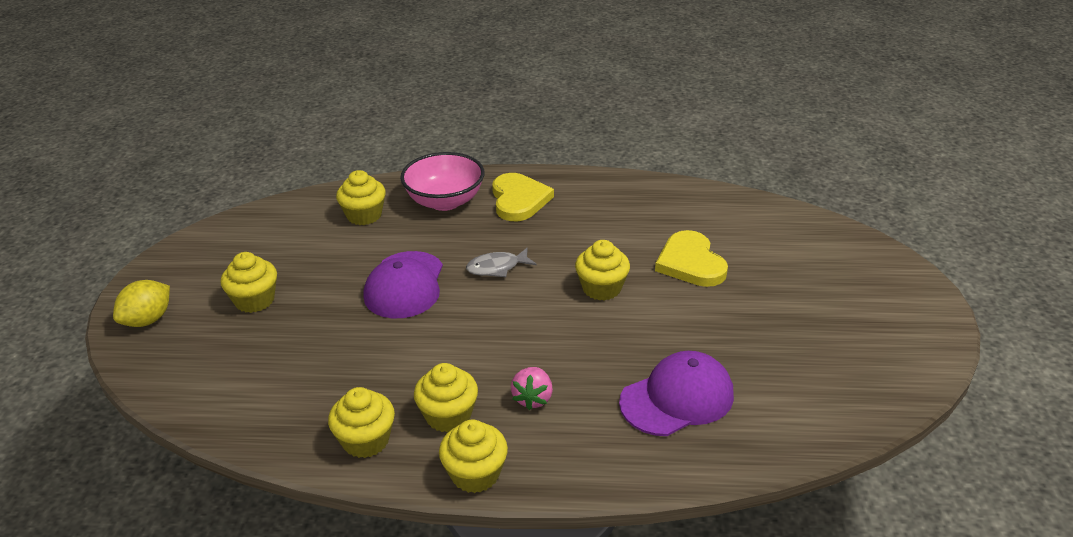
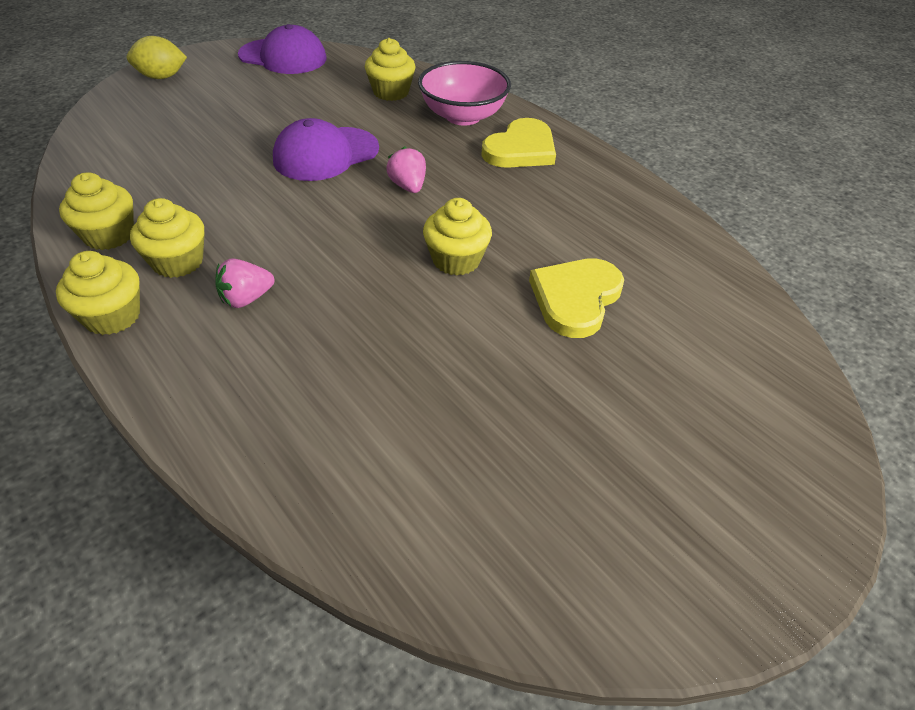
camera: 45 degrees right, 10 degrees up
yellow cupcake [221,252,277,313] -> none
grey fish [466,248,536,277] -> pink strawberry [386,146,426,193]
purple cap [619,351,734,436] -> purple cap moved to [238,24,327,74]

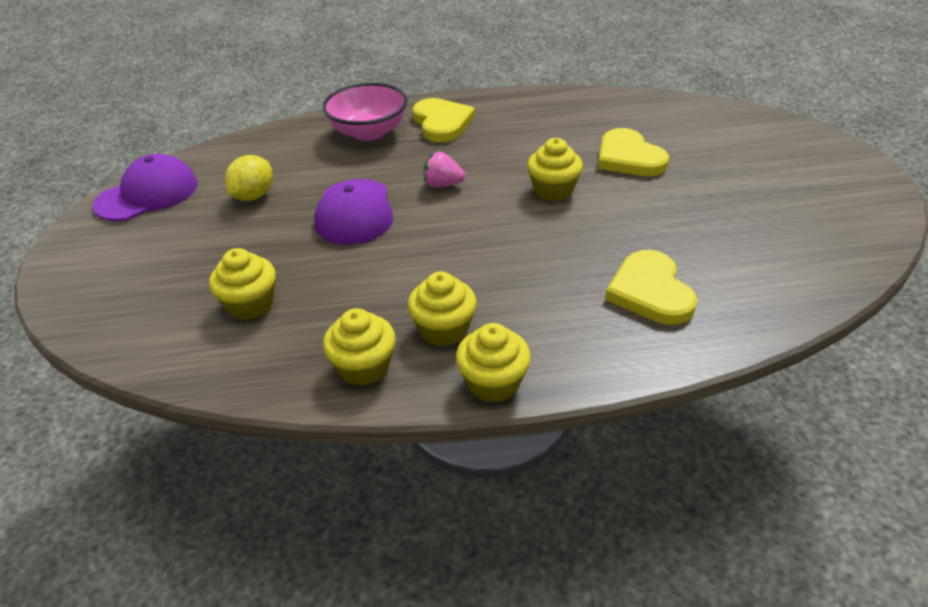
camera: 55 degrees left, 5 degrees down
yellow lemon [127,36,187,79] -> yellow lemon moved to [225,155,273,201]
pink strawberry [215,258,274,308] -> none
yellow cupcake [365,38,415,101] -> yellow cupcake moved to [209,248,276,320]
none -> yellow heart [605,250,697,325]

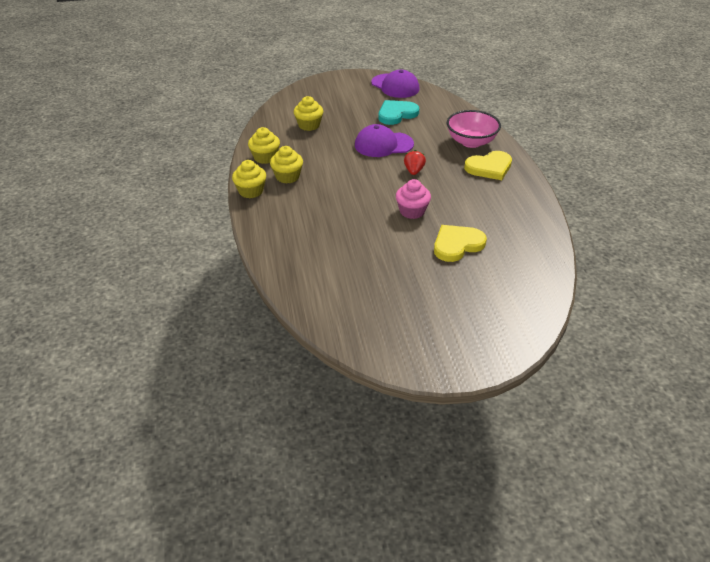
camera: 85 degrees right, 0 degrees up
yellow lemon [225,155,273,201] -> turquoise heart [379,100,419,125]
pink strawberry [424,152,465,188] -> red strawberry [404,150,426,175]
yellow cupcake [527,138,583,201] -> pink cupcake [396,179,431,219]
yellow heart [605,250,697,325] -> none

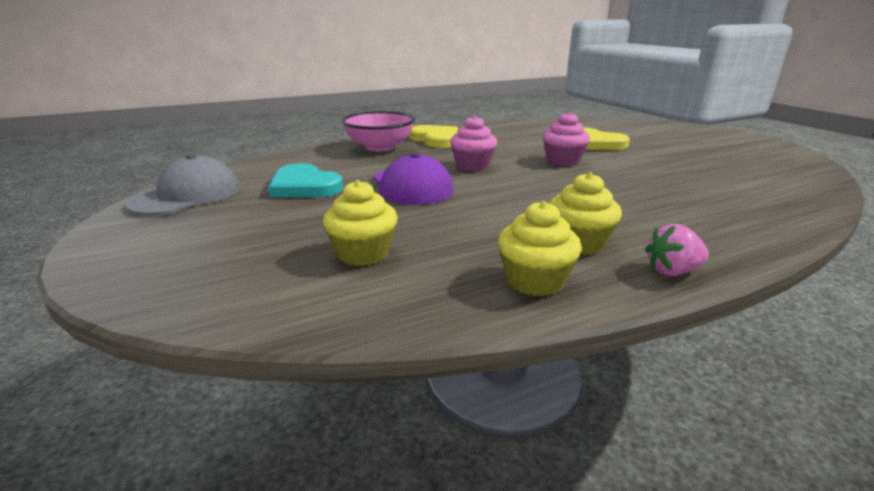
camera: 105 degrees left, 15 degrees down
yellow cupcake [232,160,266,198] -> pink strawberry [645,224,709,276]
purple cap [371,70,420,98] -> grey cap [126,154,240,216]
red strawberry [404,150,426,175] -> pink cupcake [450,115,497,171]

